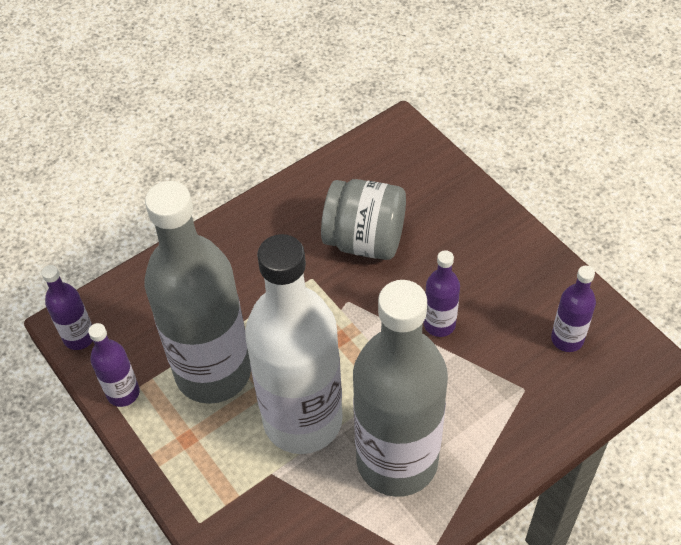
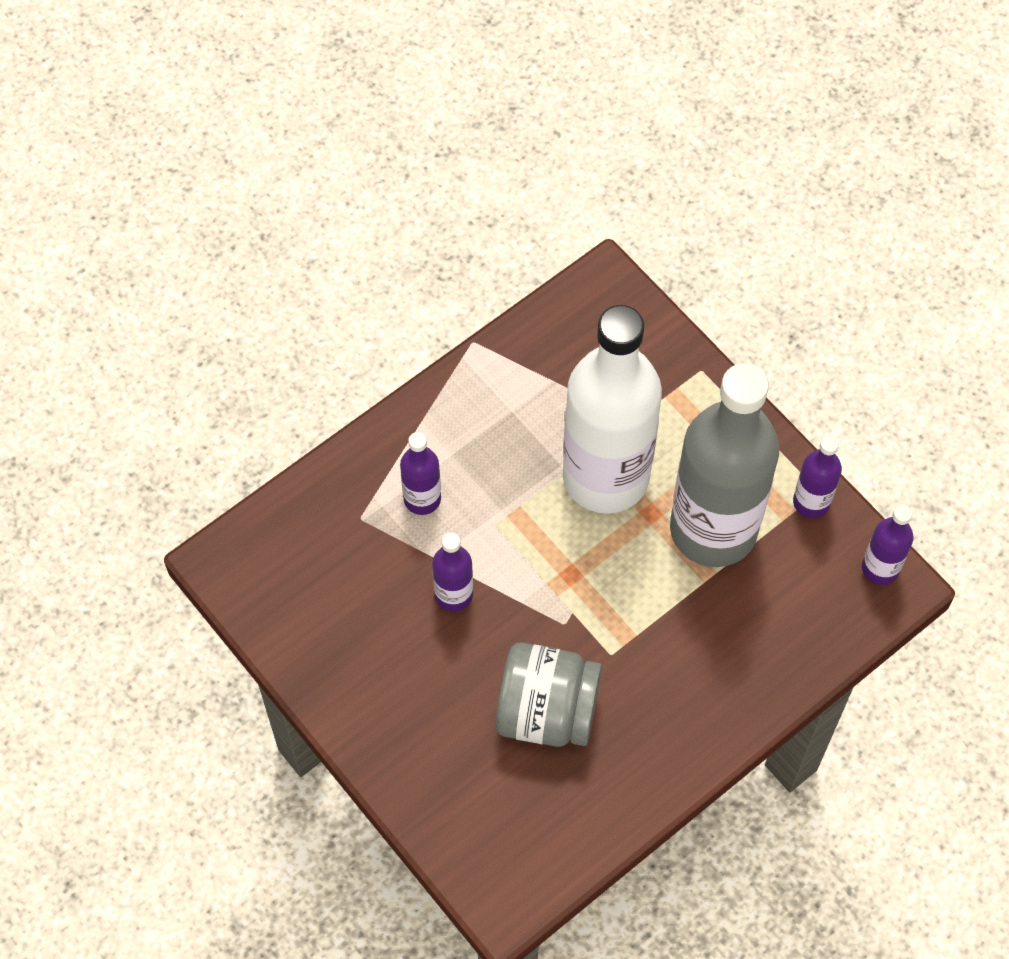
camera: 175 degrees right, 10 degrees up
grey bottle [353,280,448,497] -> none
purple bottle [551,265,596,352] -> purple bottle moved to [400,432,441,515]

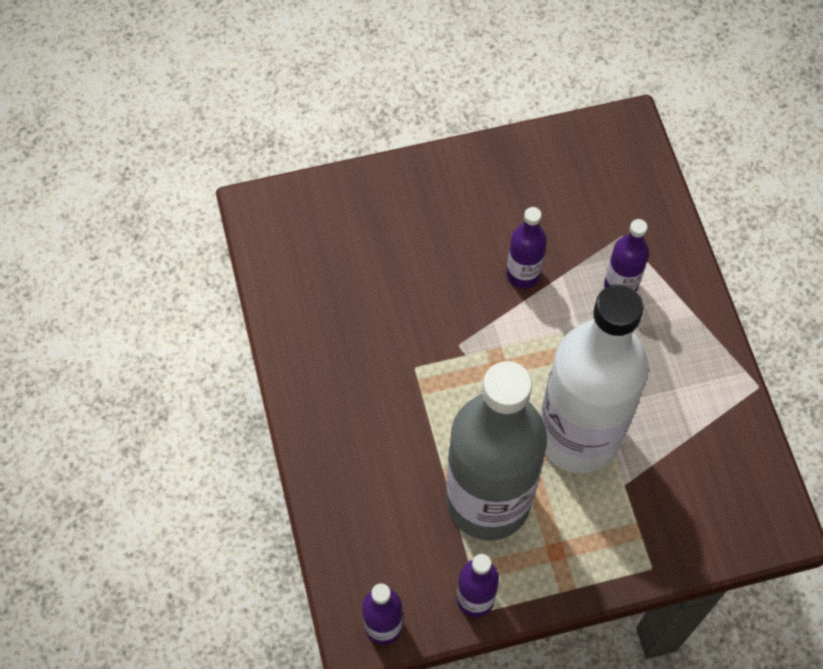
camera: 115 degrees right, 0 degrees up
grey jar [496,643,602,747] -> none

